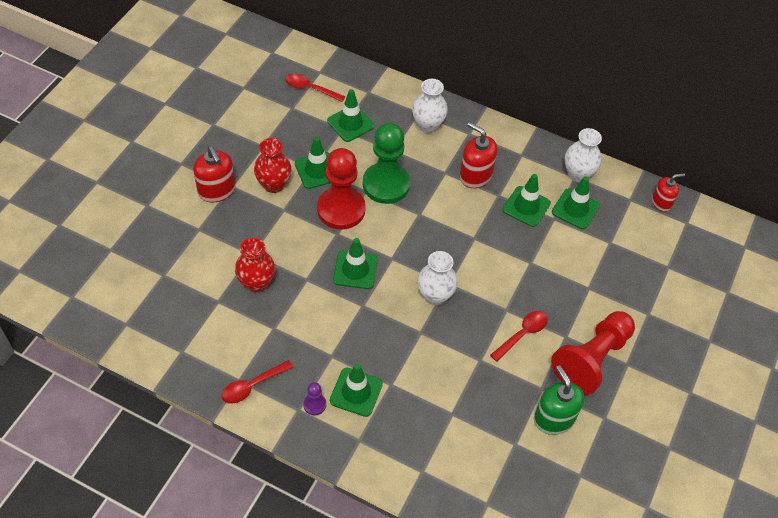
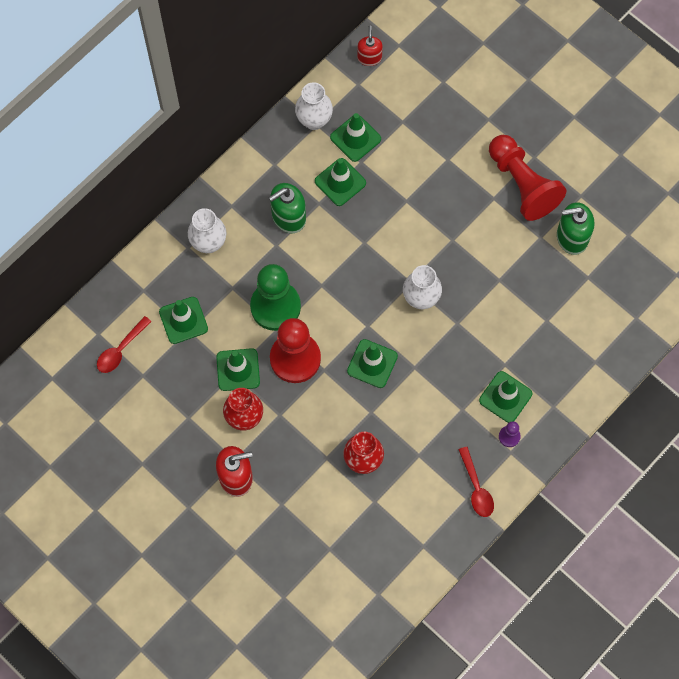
camera: 70 degrees left, 15 degrees up
red soap dispenser [460,122,497,188] -> green soap dispenser [269,183,306,233]
red spoon [490,311,548,362] -> none

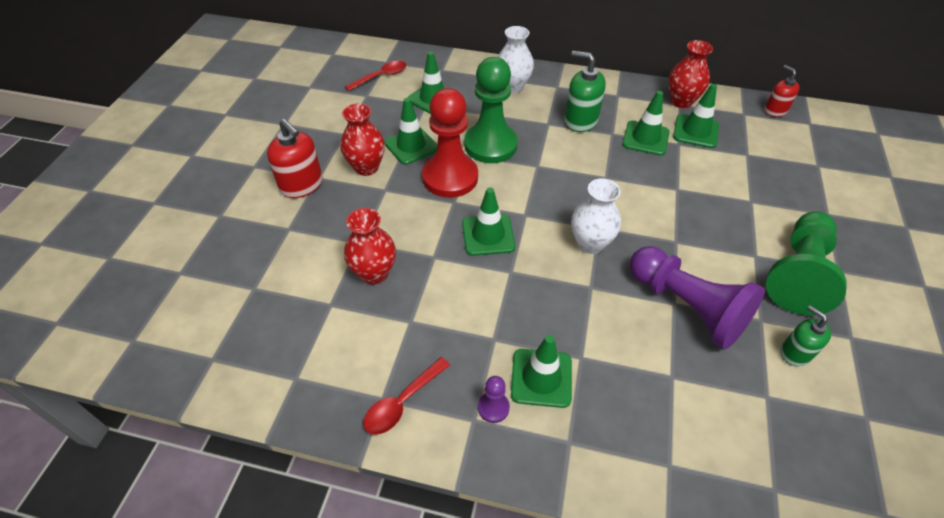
camera: 60 degrees right, 20 degrees down
red spoon [97,316,152,373] -> red spoon turned 135 degrees clockwise [345,61,407,91]
white vase [295,82,333,130] -> red vase [668,40,713,108]
red soap dispenser [357,26,383,66] -> red soap dispenser turned 90 degrees counterclockwise [764,65,800,117]
red pawn [489,135,566,221] -> green pawn [766,211,847,315]
green soap dispenser [557,202,594,255] -> green soap dispenser [780,305,831,366], size x0.64
none -> purple pawn [630,246,765,350]

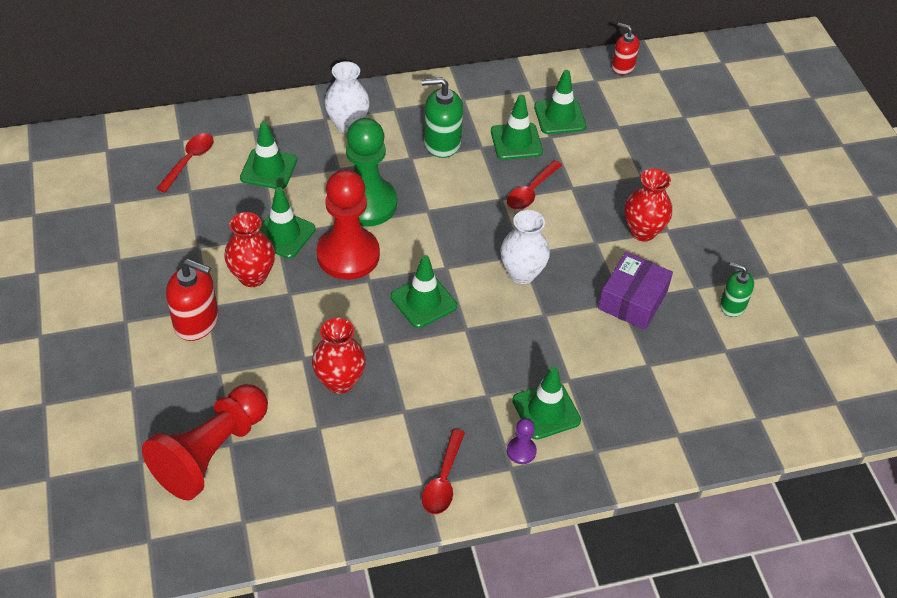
camera: 30 degrees left, 0 degrees up
purple pawn [630,246,765,350] -> purple box [598,252,673,330]
red vase [668,40,713,108] -> red vase moved to [624,168,672,242]
green pawn [766,211,847,315] -> none
none -> red pawn [142,384,268,501]
none -> red spoon [507,160,562,210]

